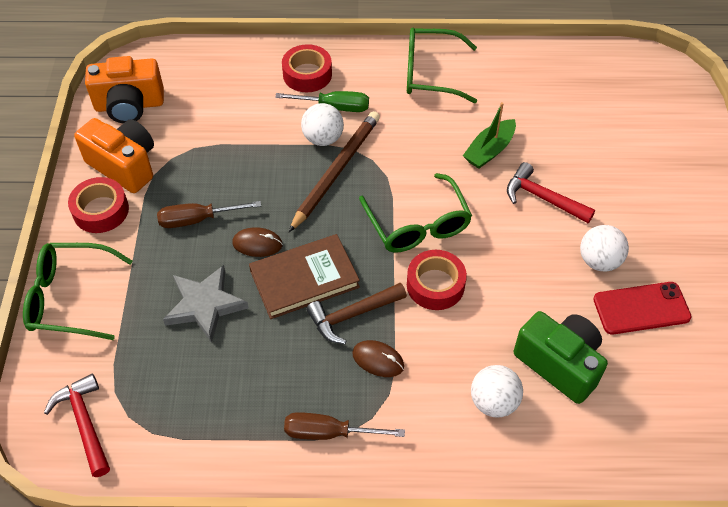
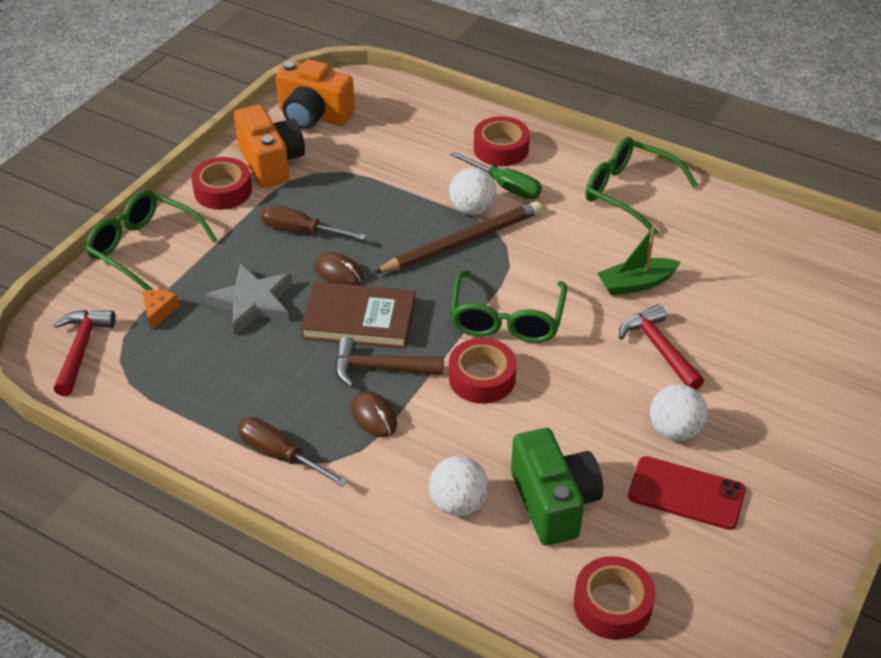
camera: 30 degrees right, 10 degrees down
none -> orange cheese [142,290,179,330]
none -> red tape [574,556,655,640]

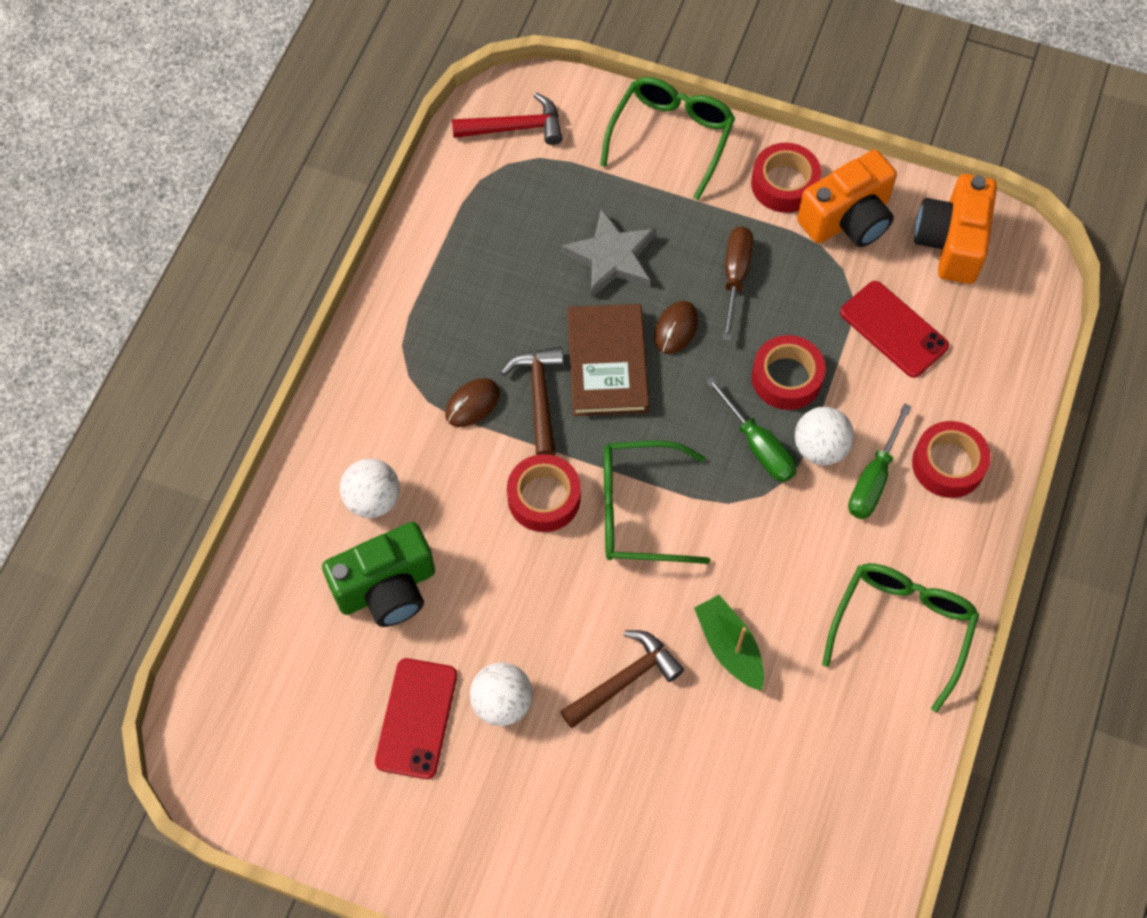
camera: 80 degrees right, 20 degrees up
orange cheese [142,290,179,330] -> none
brown screwdriver [237,417,348,487] -> none
brown pencil [374,201,542,273] -> green screwdriver [706,377,797,482]
red tape [574,556,655,640] -> red tape moved to [752,335,826,410]
red hammer [619,304,704,390] -> brown hammer [560,630,684,728]
none -> red phone [840,281,949,378]

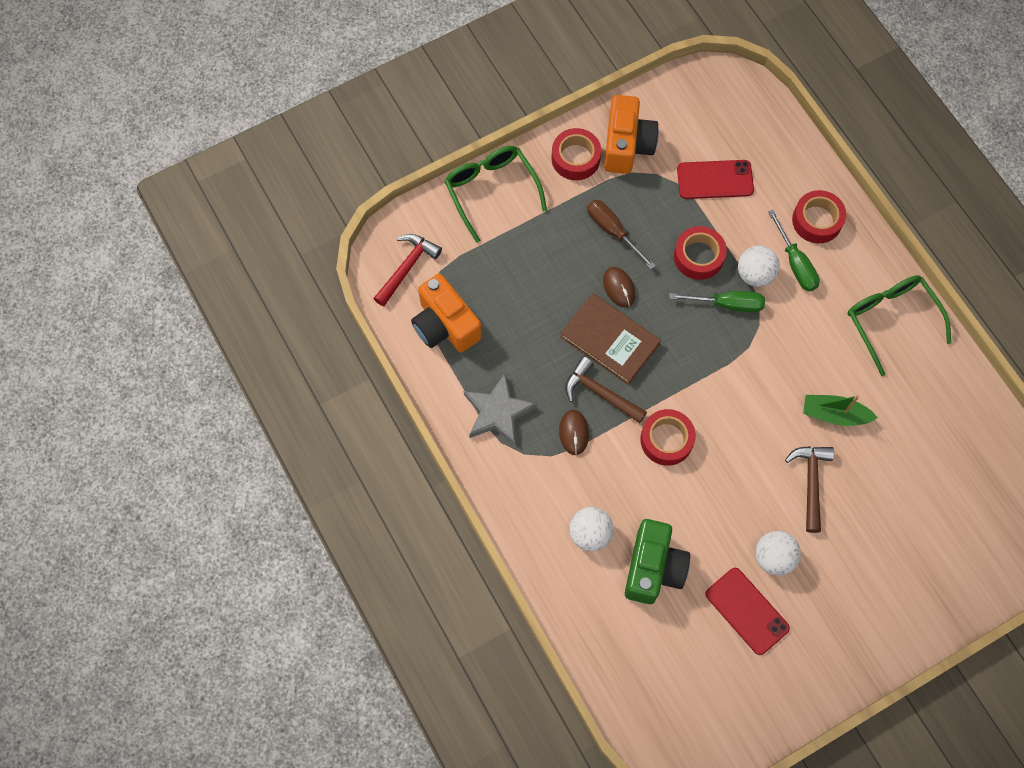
camera: 50 degrees left, 5 degrees up
grey star [561,208,656,298] -> grey star moved to [464,373,537,446]
green glasses [604,441,710,564] -> none
orange camera [914,174,997,284] -> orange camera moved to [411,274,482,353]

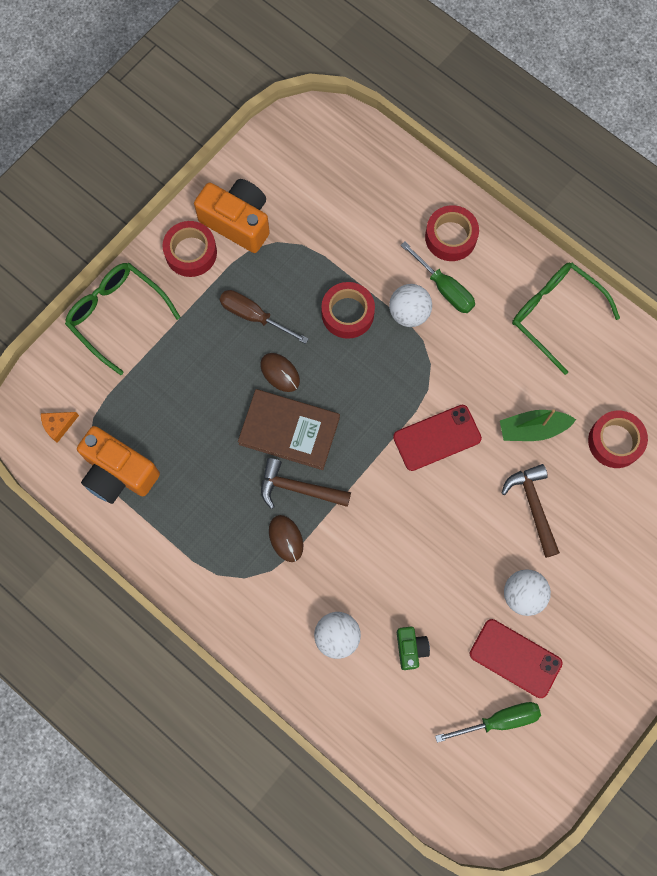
camera: 20 degrees left, 5 degrees up
red hammer [373,234,442,306] -> orange cheese [41,412,79,443]
grey star [464,373,537,446] -> none
orange camera [604,95,659,174] -> orange camera turned 45 degrees counterclockwise [194,179,270,253]
green camera [625,519,690,604] -> green camera [397,627,430,670], size x0.52
red tape [640,409,696,466] -> red tape moved to [588,411,648,468]
green screwdriver [669,291,765,312] -> green screwdriver moved to [435,702,541,743]
red phone [677,160,754,199] -> red phone moved to [393,405,482,471]

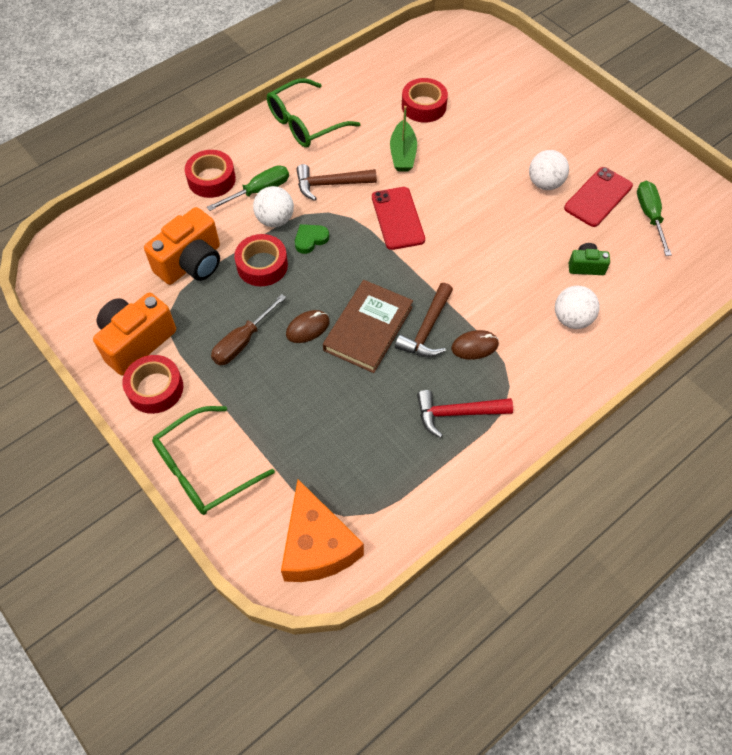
camera: 80 degrees left, 15 degrees down
orange cheese [41,412,79,443] -> orange cheese [281,479,364,582], size x2.35
orange camera [77,426,160,504] -> orange camera moved to [144,207,220,285]
brown hammer [502,464,560,558] -> brown hammer moved to [296,164,377,201]
none -> green heart [295,224,329,254]
none -> red hammer [417,390,513,438]

